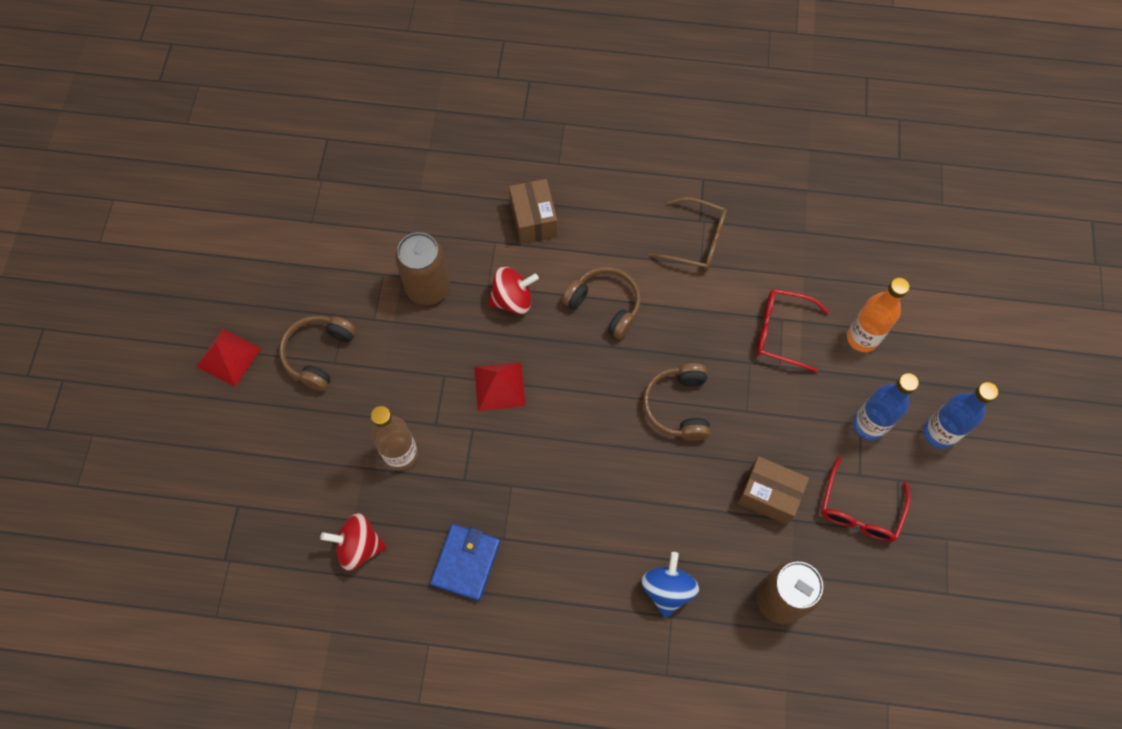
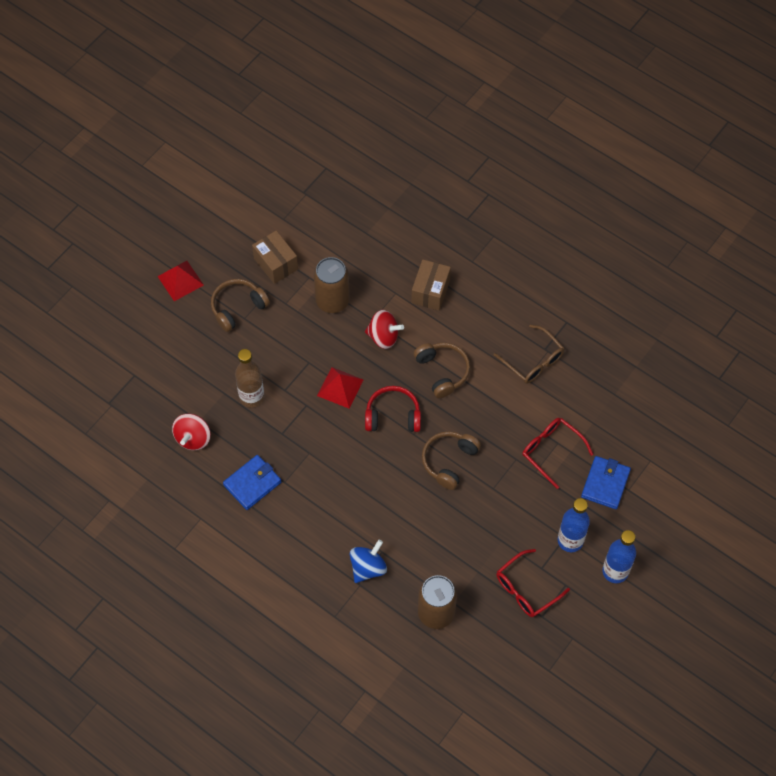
camera: 30 degrees right, 5 degrees down
red spinning top [320,513,386,571] -> red spinning top turned 105 degrees counterclockwise [172,414,210,450]
brown box [737,456,809,525] -> brown box moved to [252,231,298,284]
orange bottle [847,278,910,352] -> blue wallet [581,456,631,509]
none -> red headphones [365,386,421,432]

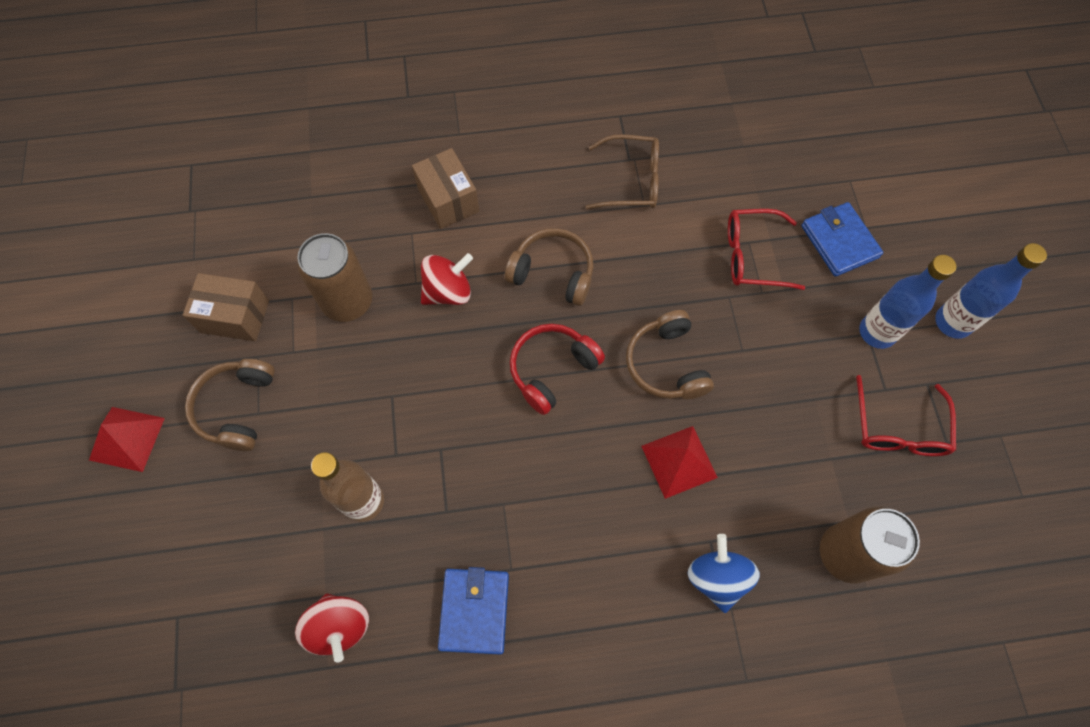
camera: 45 degrees left, 5 degrees up
red pyramid [317,367,363,408] -> red pyramid moved to [641,426,718,499]

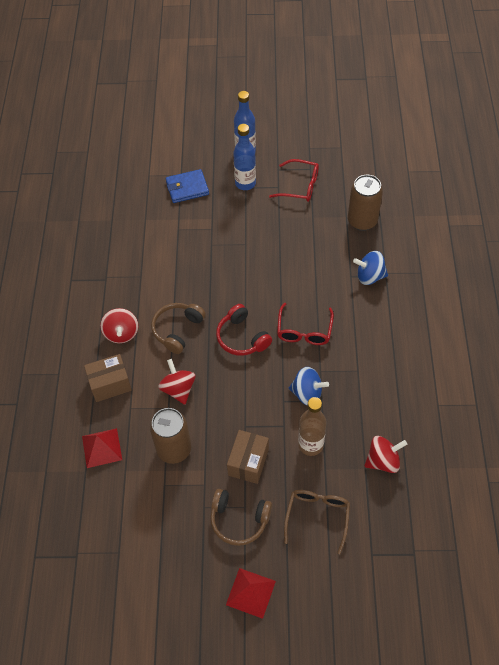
camera: 80 degrees left, 10 degrees down
brown box [183,273,269,341] -> brown box moved to [227,430,269,484]
blue wallet [438,567,509,655] -> none
brown glasses [585,134,659,209] -> brown glasses moved to [284,490,350,554]
brown headphones [626,310,714,399] -> none
red pyramid [641,426,718,499] -> red pyramid moved to [82,428,122,468]
red glasses [728,209,805,290] -> red glasses moved to [277,303,334,345]
none -> red spinning top [100,308,138,343]
none -> blue spinning top [289,367,329,406]

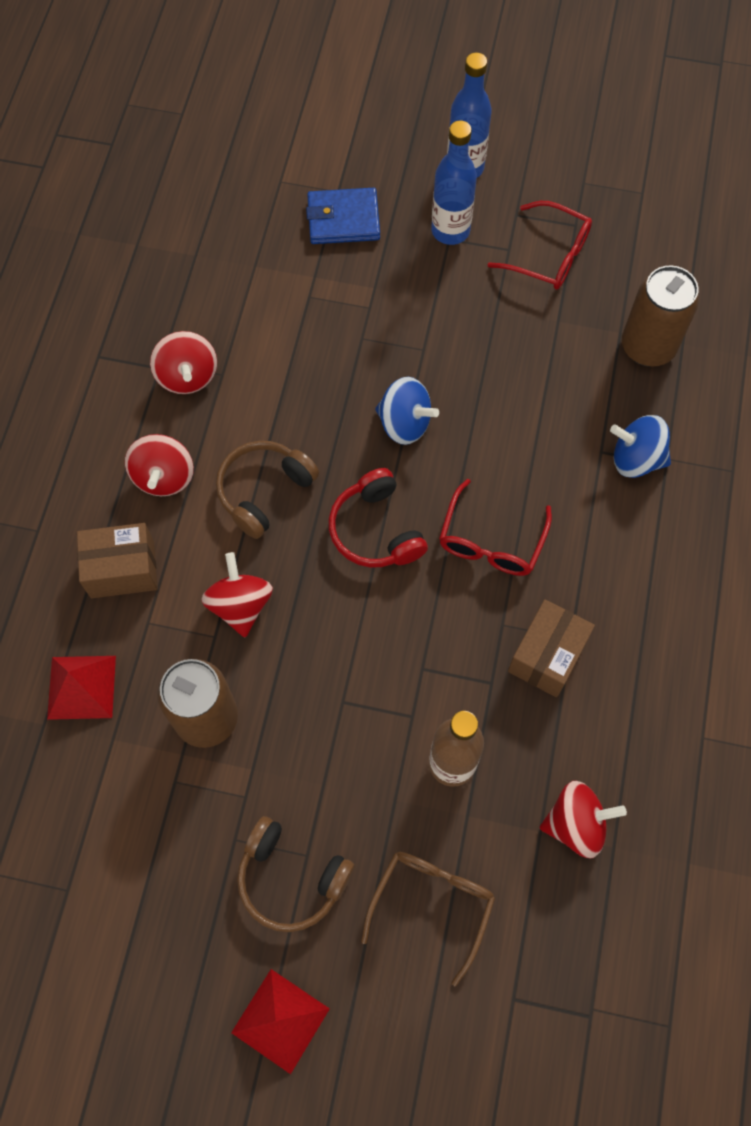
camera: 10 degrees right, 10 degrees up
brown box [227,430,269,484] -> brown box moved to [508,599,595,697]
blue spinning top [289,367,329,406] -> blue spinning top moved to [375,377,439,445]
none -> red spinning top [150,331,217,394]

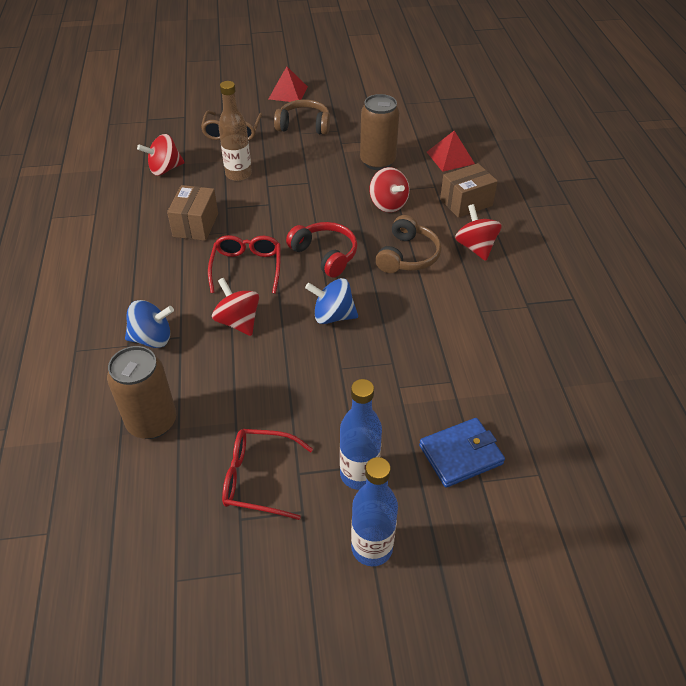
camera: 160 degrees right, 20 degrees down
red spinning top [150,331,217,394] -> red spinning top moved to [212,278,259,336]

